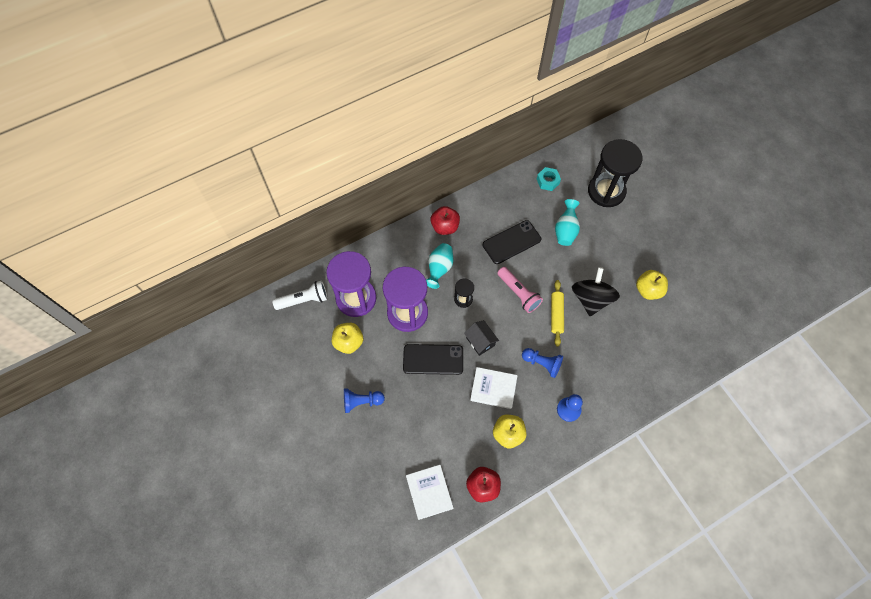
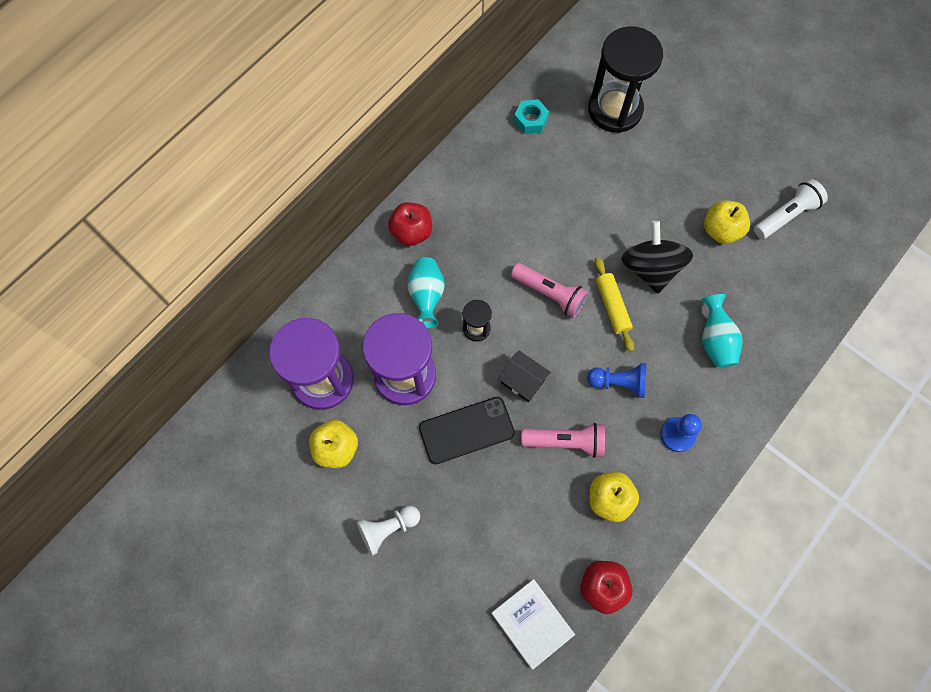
camera: 20 degrees left, 5 degrees up
white flashlight [272,280,328,310] -> white flashlight moved to [754,179,828,239]
blue pawn [344,388,385,413] -> white pawn [357,506,420,556]
white book [470,367,518,409] -> pink flashlight [521,423,605,458]
black phone [483,220,541,264] -> none
turquoise vase [555,199,580,246] -> turquoise vase moved to [702,294,743,368]

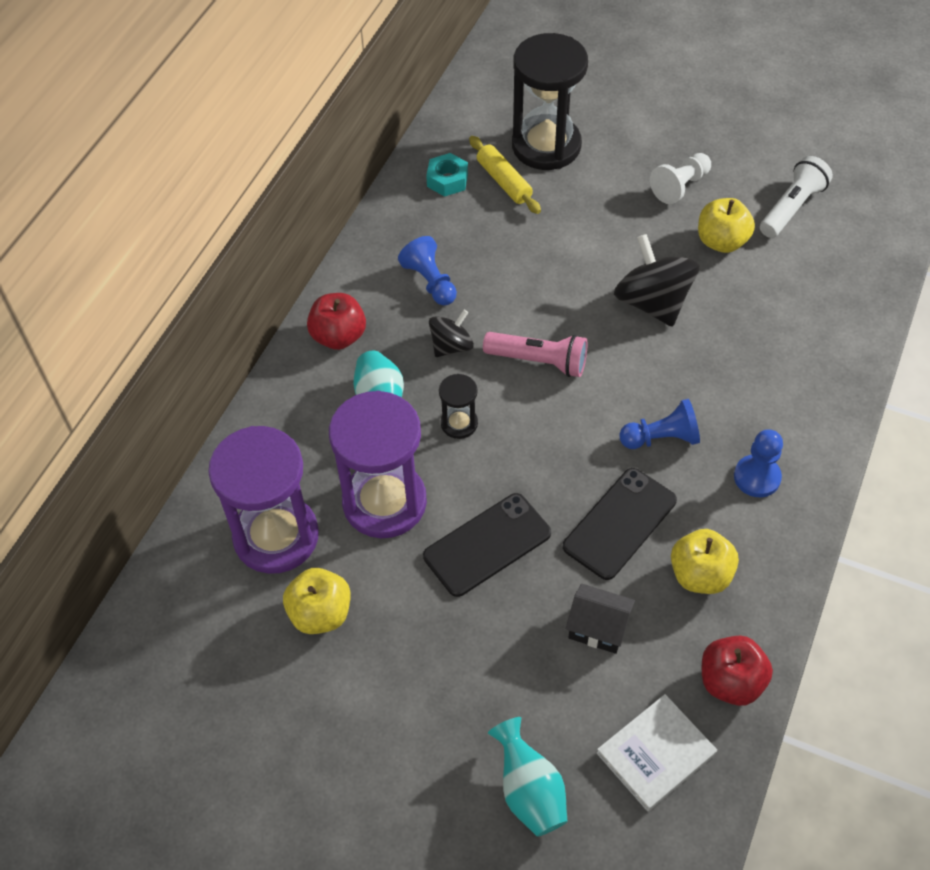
camera: 15 degrees left, 15 degrees down
white pawn [357,506,420,556] -> white pawn moved to [650,153,711,204]
white book [491,579,575,670] -> white book turned 75 degrees counterclockwise [597,694,717,811]
black house [498,350,551,402] -> black house moved to [566,583,635,654]
pink flashlight [521,423,605,458] -> black phone [563,468,677,580]
yellow rolling pin [595,257,634,352] -> yellow rolling pin moved to [469,136,541,214]
turquoise vase [702,294,743,368] -> turquoise vase moved to [488,717,568,837]
none -> blue pawn [398,236,457,306]
none -> black spinning top [429,310,474,357]

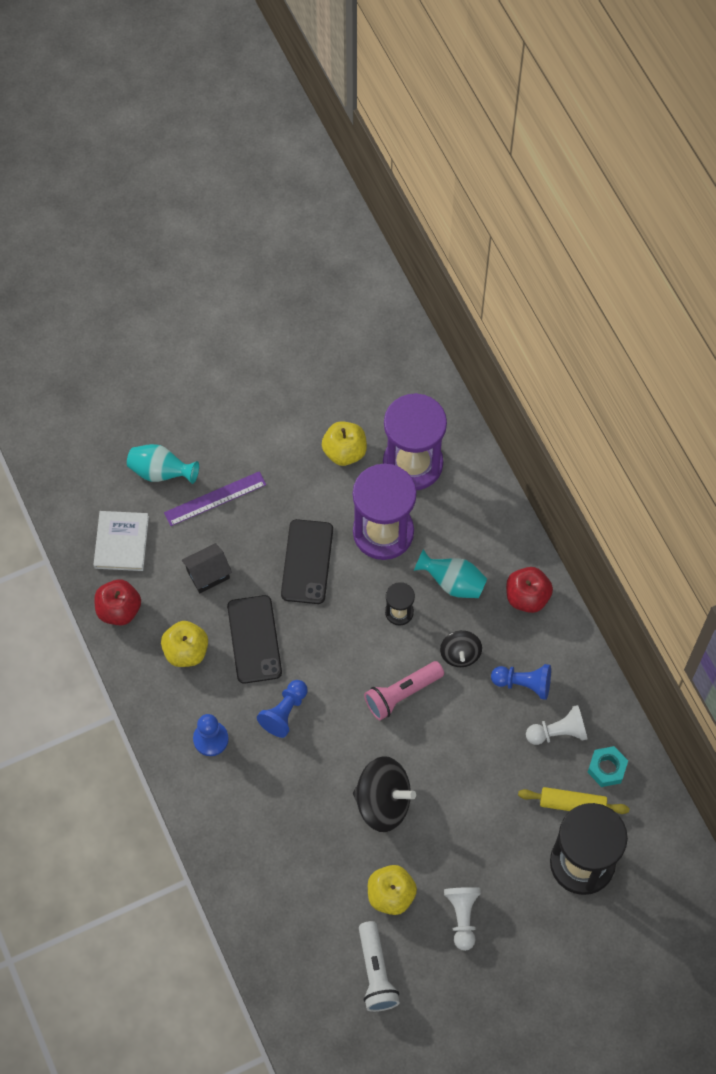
camera: 130 degrees right, 10 degrees up
none -> purple ruler [164,471,266,526]
none -> white pawn [526,705,588,745]

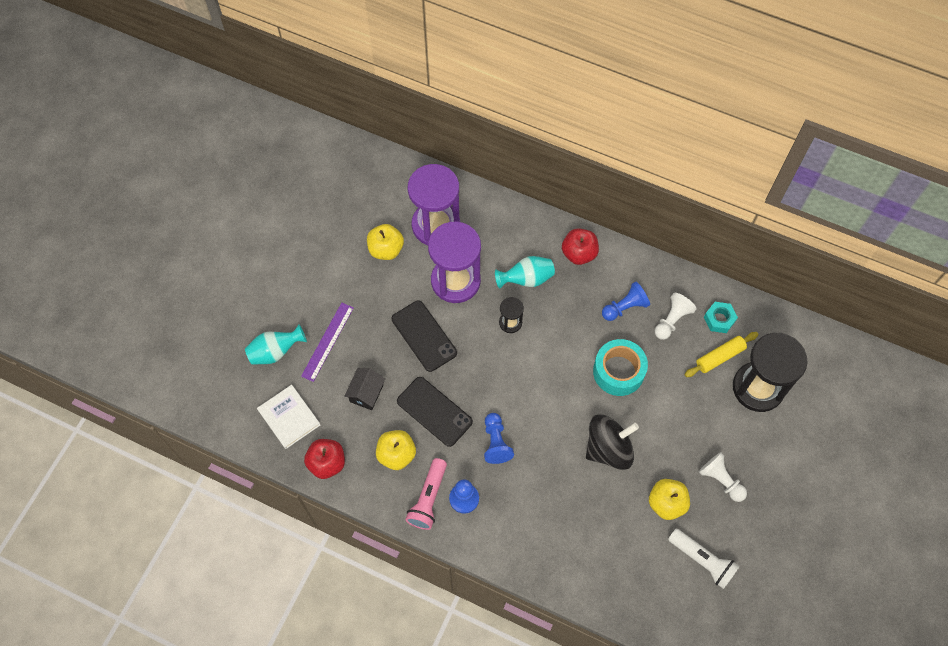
camera: 40 degrees left, 0 degrees up
pink flashlight [364,661,444,720] -> pink flashlight moved to [405,458,447,530]
black spinning top [440,630,482,667] -> none
none -> turquoise tape [593,339,648,396]

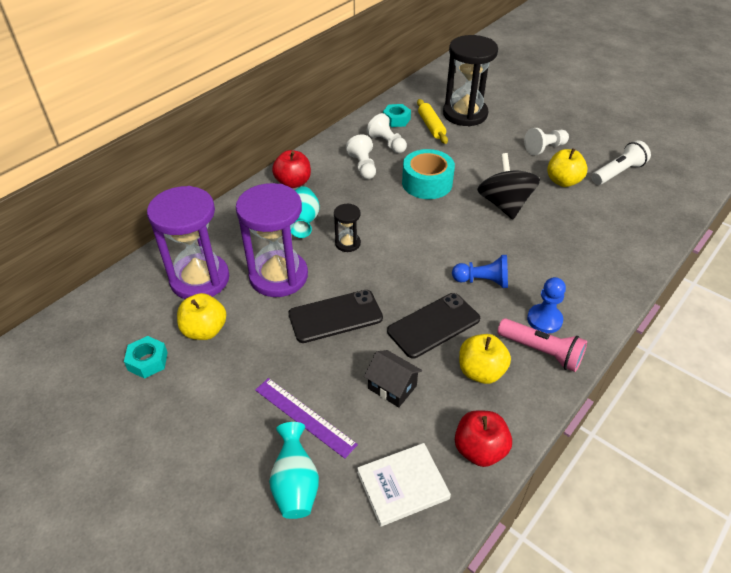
camera: 75 degrees left, 20 degrees down
blue pawn [602,281,650,321] -> white pawn [346,134,376,179]
none -> turquoise nut [124,336,168,379]

